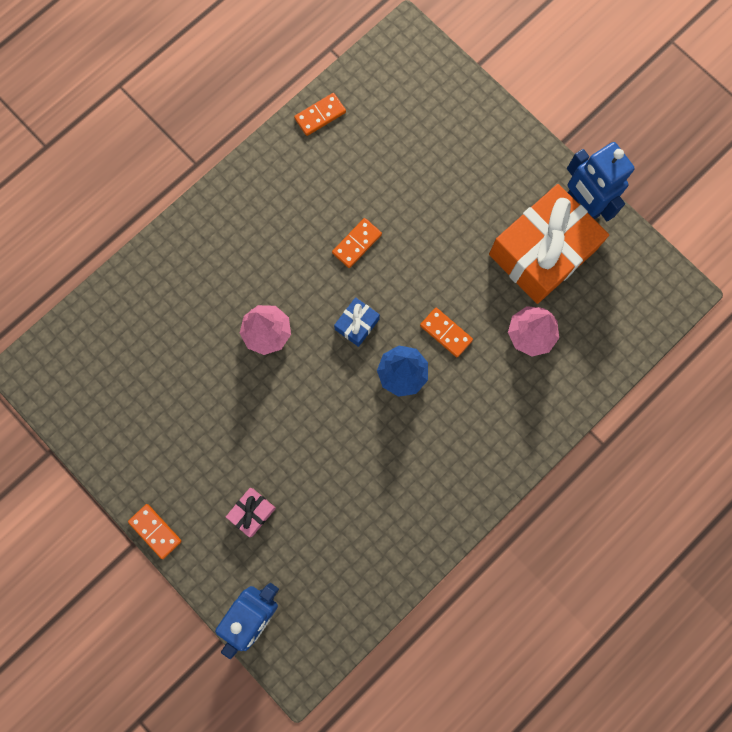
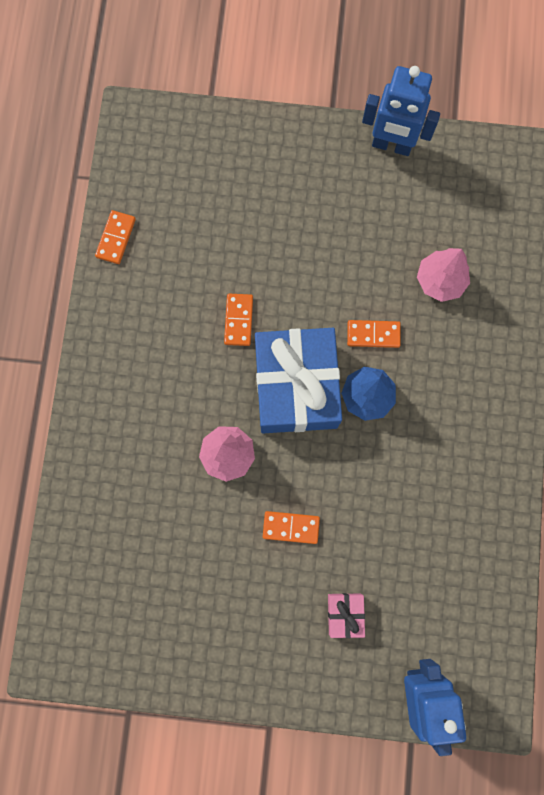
camera: 40 degrees left, 0 degrees up
orange domino [128,504,182,559] -> orange domino moved to [263,511,320,544]
blue gift [334,297,380,347] -> blue gift [255,328,342,433], size x2.39
orange gift [489,184,609,304] -> none

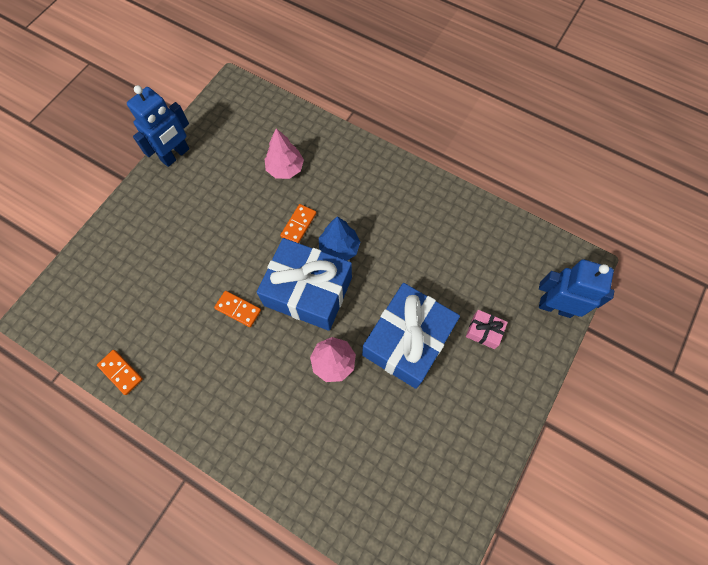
camera: 65 degrees left, 10 degrees down
orange domino [263,511,320,544] -> blue gift [362,283,460,389]

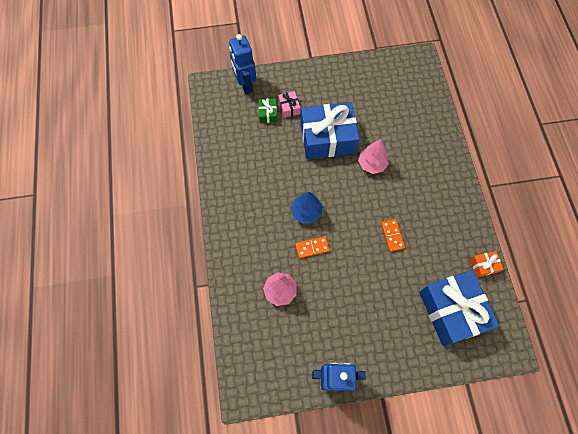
camera: 130 degrees left, 0 degrees up
orange domino [97,350,143,395] -> orange gift [470,251,503,277]
blue gift [257,238,352,331] -> blue gift moved to [419,270,499,346]
none -> green gift [259,98,277,123]

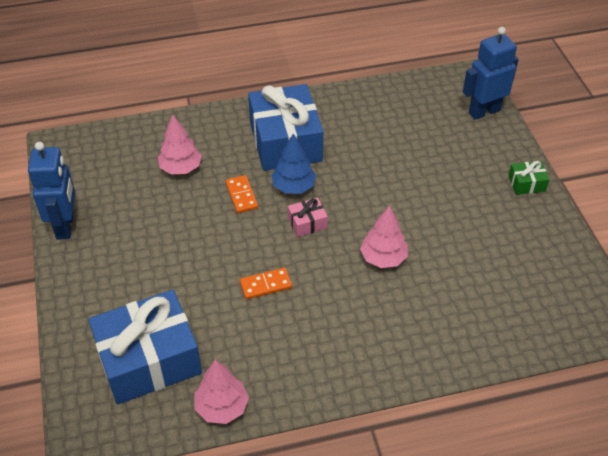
camera: 85 degrees right, 20 degrees down
green gift [259,98,277,123] -> green gift moved to [508,161,550,195]
pink gift [278,91,300,118] -> pink gift moved to [288,198,328,237]
blue gift [300,102,359,159] -> blue gift moved to [248,84,323,171]
orange gift [470,251,503,277] -> pink tree [194,360,249,424]

